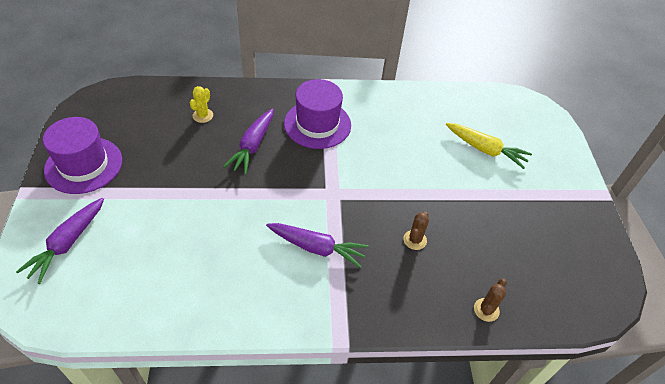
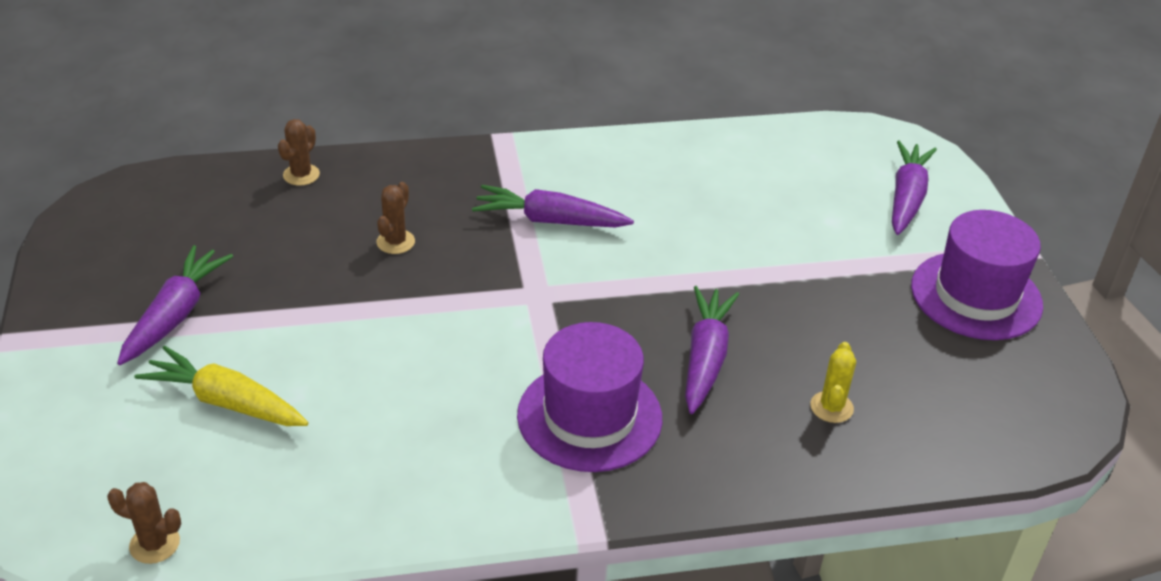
camera: 175 degrees right, 10 degrees down
none -> brown cactus [107,482,181,564]
none -> purple carrot [117,245,233,365]

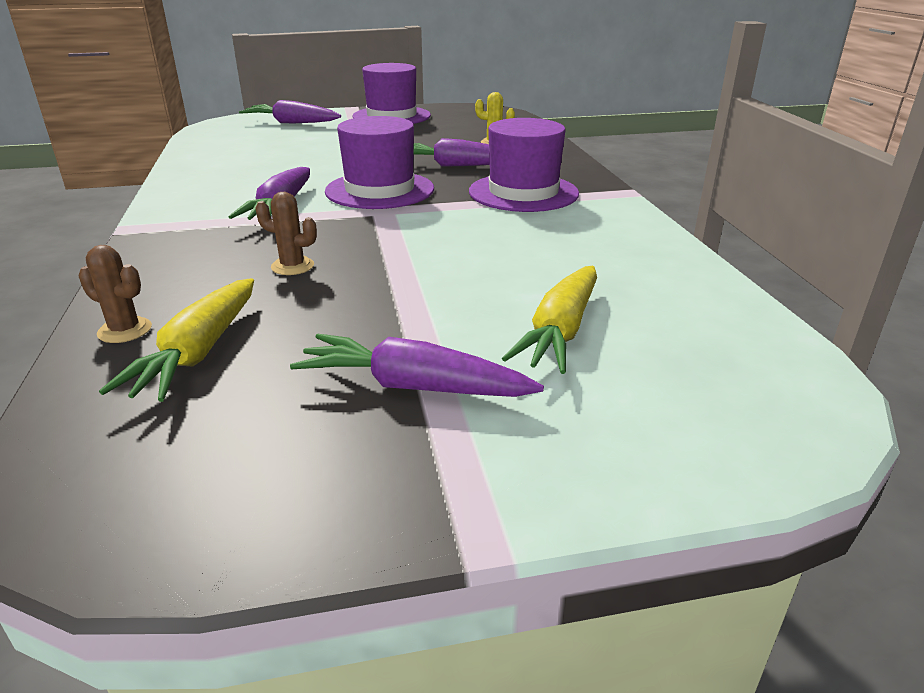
camera: 90 degrees left, 10 degrees down
brown cactus [107,482,181,564] -> none
none -> yellow carrot [99,278,254,402]
none -> purple hat [325,116,434,209]

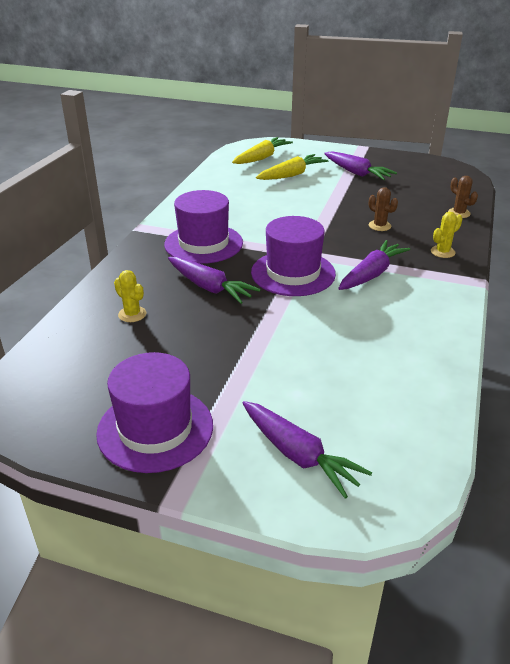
camera: 150 degrees left, 5 degrees up
yellow carrot [99,278,254,402] -> yellow carrot moved to [232,137,293,164]
none -> yellow cactus [431,212,462,258]

